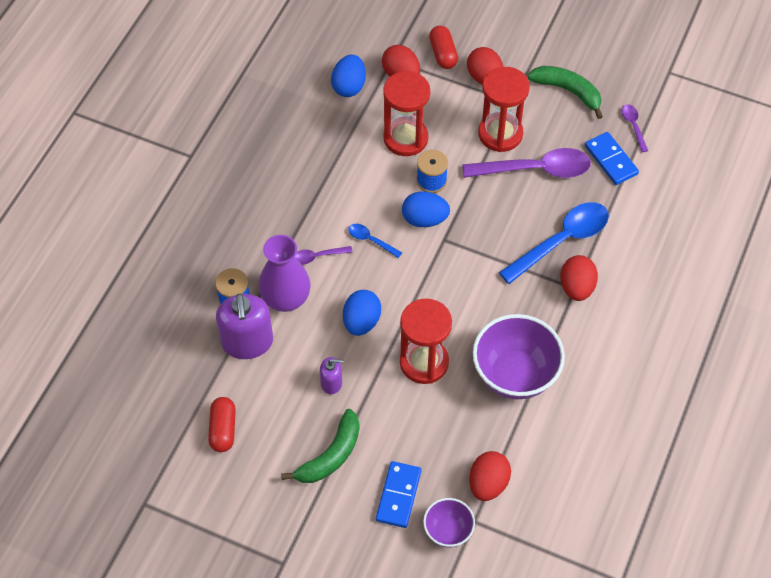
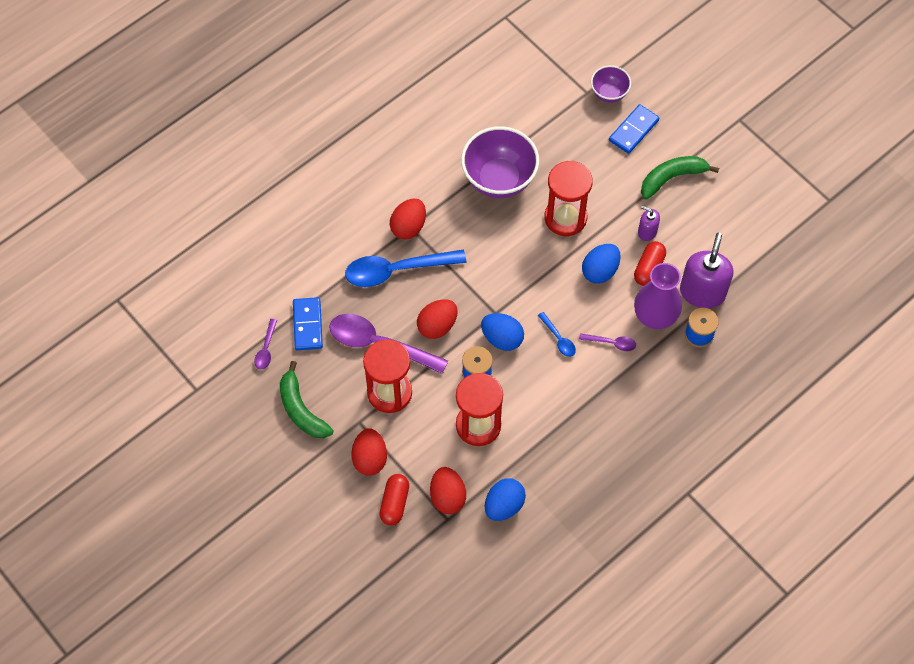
camera: 155 degrees left, 5 degrees up
red capsule [208,397,236,452] -> red capsule moved to [634,241,666,286]
red egg [469,451,511,501] -> red egg moved to [417,299,458,339]

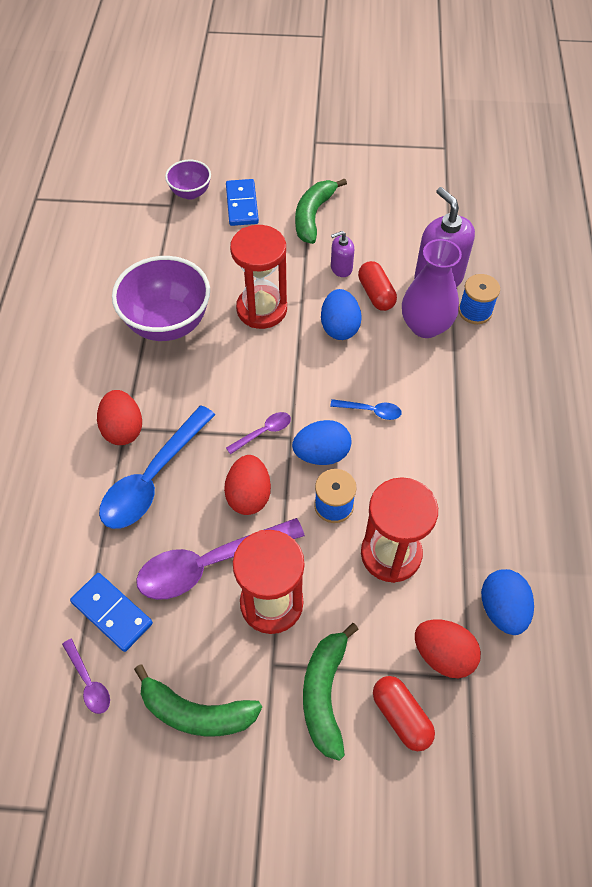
camera: 45 degrees left, 5 degrees down
red egg [352,428,387,476] -> green banana [303,623,359,761]
purple spoon [579,333,636,351] -> purple spoon moved to [226,412,291,454]

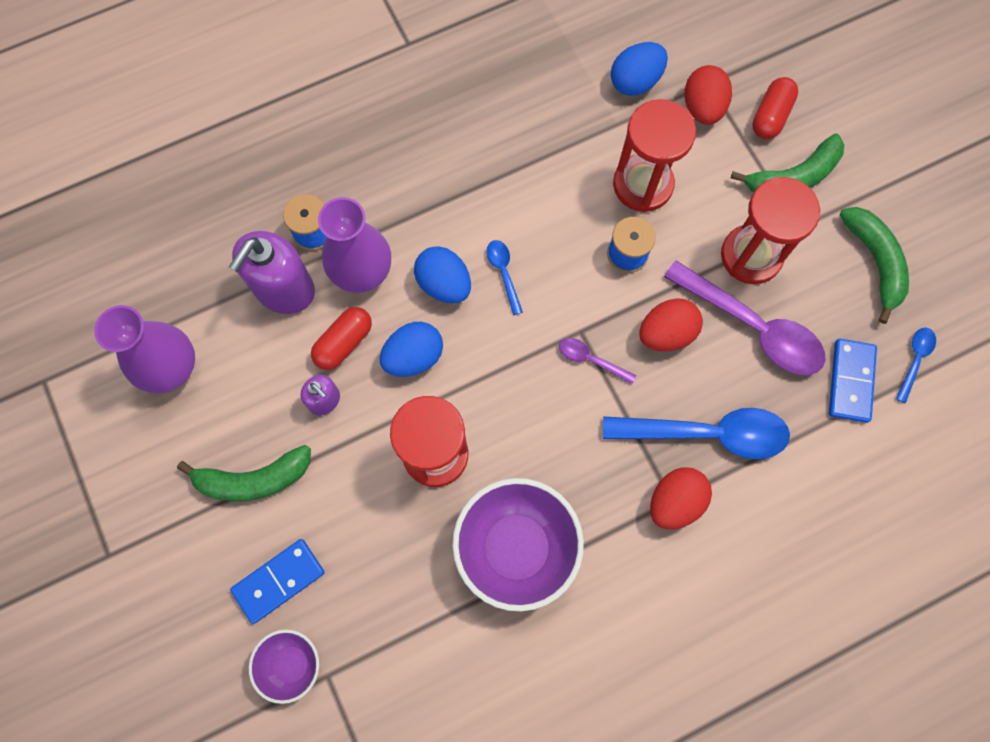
camera: 120 degrees left, 15 degrees up
purple spoon [62,639,110,714] -> blue spoon [896,327,936,403]
blue egg [292,420,352,465] -> blue egg moved to [414,246,471,303]
none -> purple vase [94,305,195,393]

